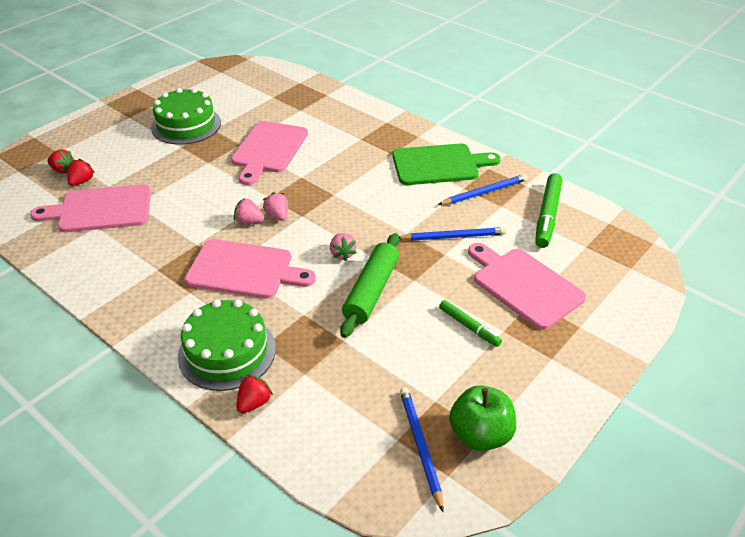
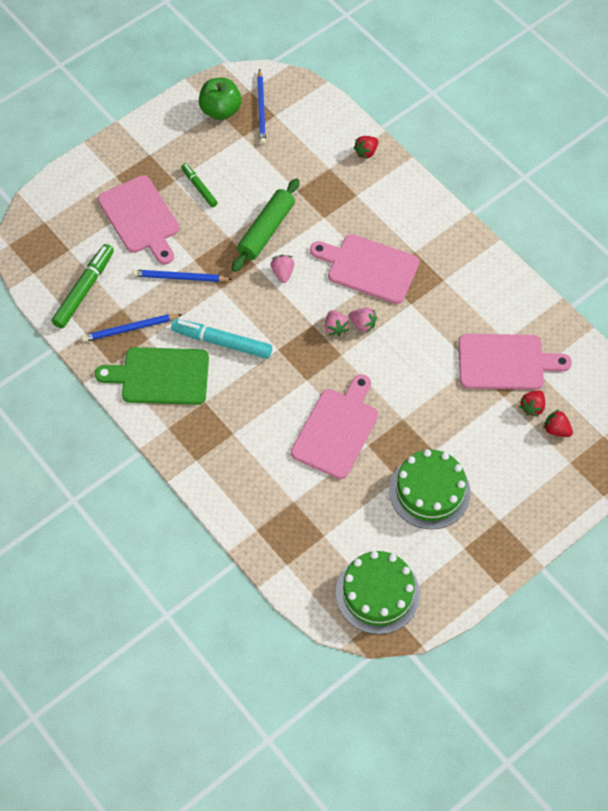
camera: 170 degrees left, 20 degrees up
green cake [178,300,276,391] -> green cake moved to [336,551,420,634]
none -> turquoise marker [171,319,272,359]

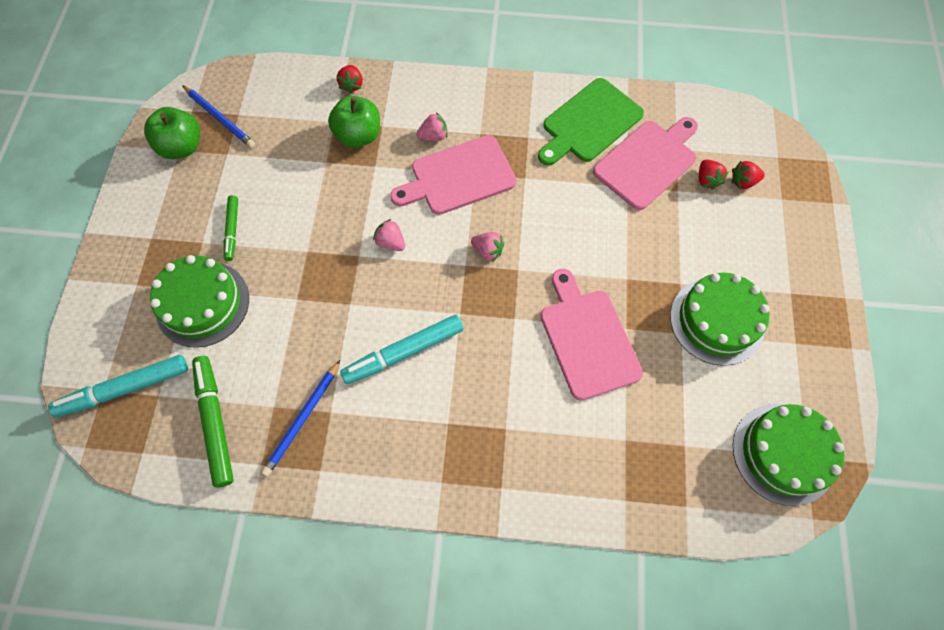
camera: 45 degrees left, 5 degrees up
green cutting board [95,347,209,405] -> green cutting board moved to [538,78,644,166]
pink cutting board [98,175,179,265] -> green cake [150,255,249,348]
blue pencil [132,270,232,282] -> none
green marker [181,163,218,207] -> green marker turned 105 degrees counterclockwise [224,195,238,261]
green rolling pin [232,178,300,272] -> none
pink strawberry [349,308,377,333] -> pink strawberry moved to [416,112,447,141]
none -> turquoise marker [48,355,188,417]
none -> green apple [328,96,380,148]

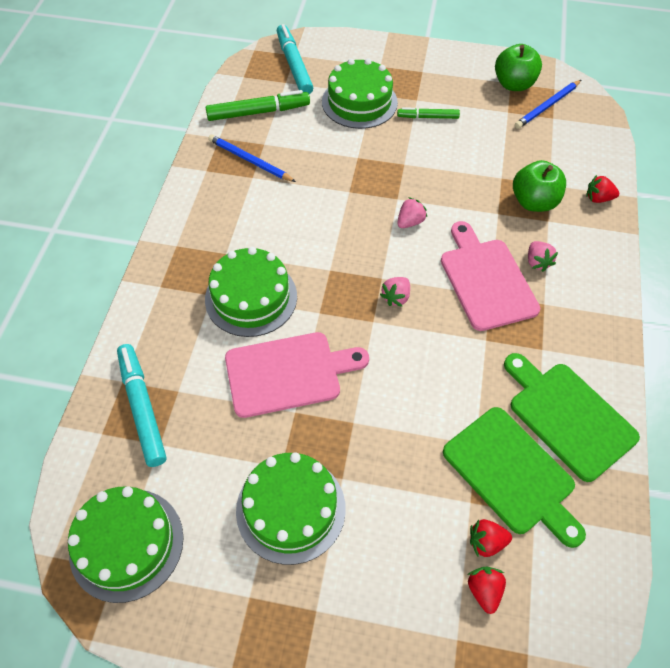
camera: 95 degrees right, 10 degrees down
turquoise marker [340,315,464,384] -> turquoise marker moved to [117,344,166,467]
pink cutting board [593,117,698,210] -> green cutting board [443,407,586,548]
none -> green cake [205,247,297,337]

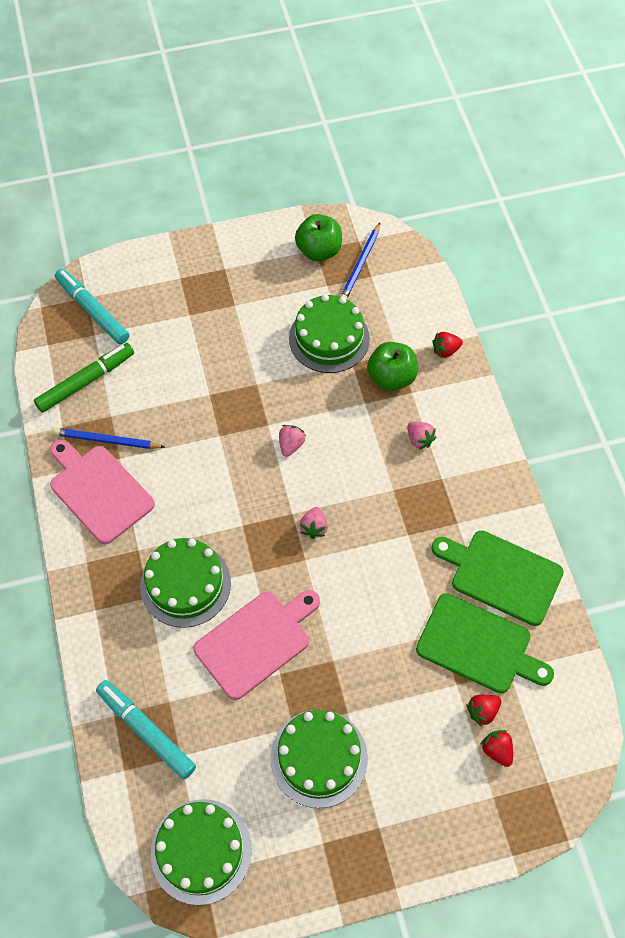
camera: 25 degrees left, 5 degrees up
green cake [322,58,398,129] -> green cake moved to [289,294,370,373]
green marker [397,107,460,119] -> none
pink cutting board [441,221,540,331] -> pink cutting board moved to [50,439,155,544]

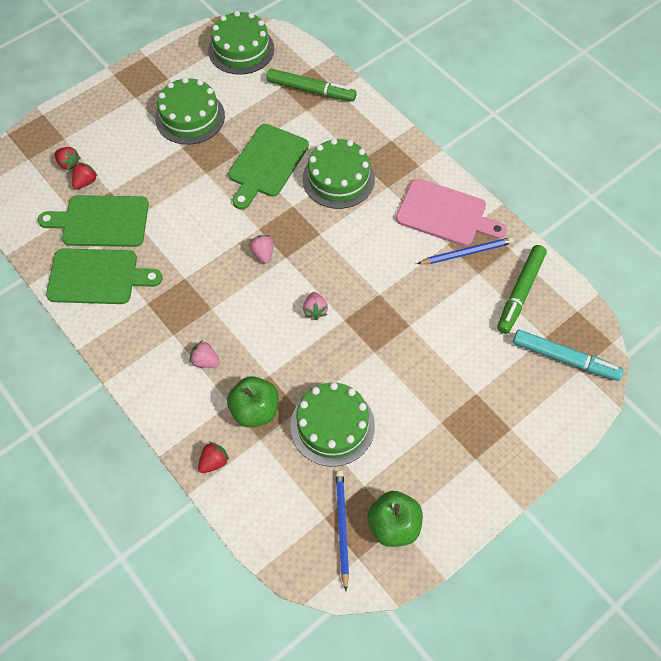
camera: 155 degrees right, 0 degrees up
turquoise marker [96,680,196,779] -> green marker [267,69,357,102]
pink cutting board [194,590,320,700] -> green cutting board [228,124,309,209]

